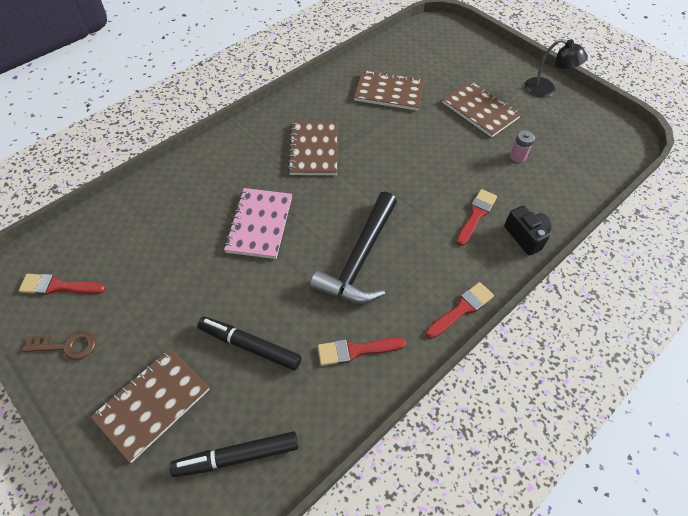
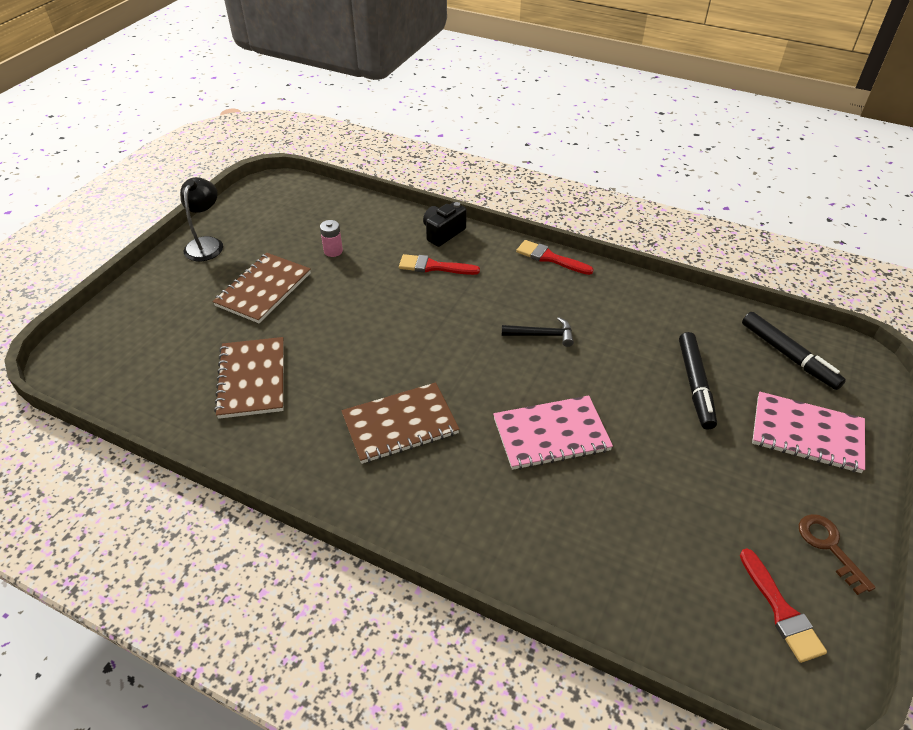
camera: 110 degrees left, 10 degrees down
brown notebook [91,348,210,463] -> pink notebook [752,392,865,473]
black hammer [310,192,397,304] -> black hammer [502,317,574,347], size x0.48
red brush [318,337,406,366] -> none

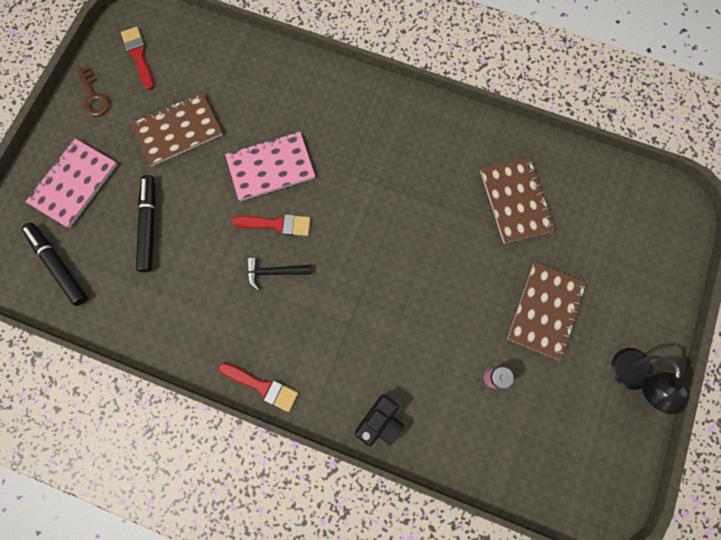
camera: 175 degrees right, 30 degrees up
brown notebook [341,382,460,464] -> brown notebook moved to [131,92,223,166]
red brush [399,254,480,275] -> red brush moved to [232,214,311,236]
pink notebook [752,392,865,473] -> pink notebook turned 75 degrees counterclockwise [25,139,118,228]

